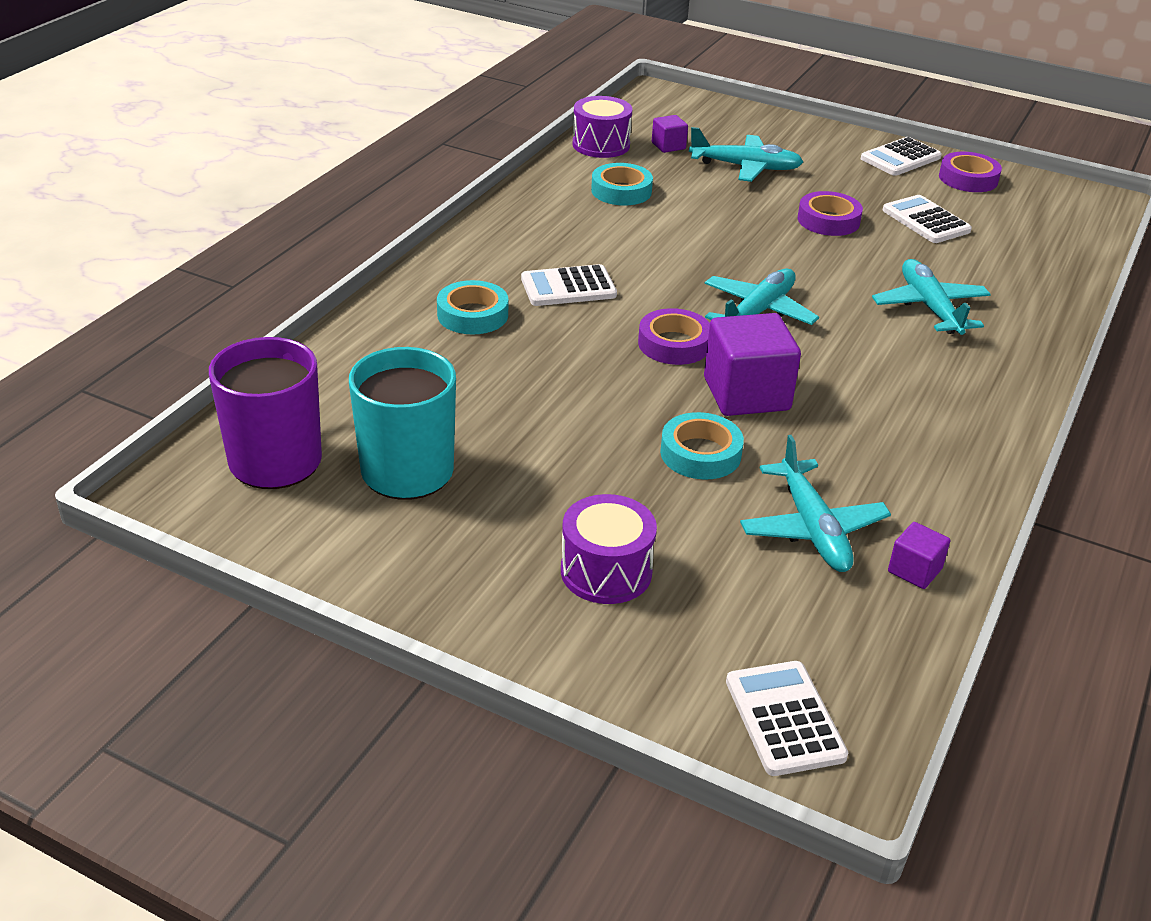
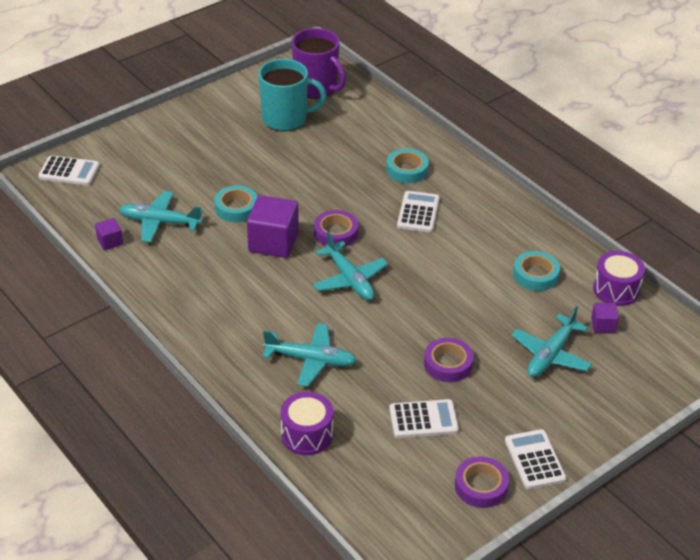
camera: 115 degrees right, 5 degrees up
purple drum [561,494,657,604] -> purple drum moved to [280,392,333,455]

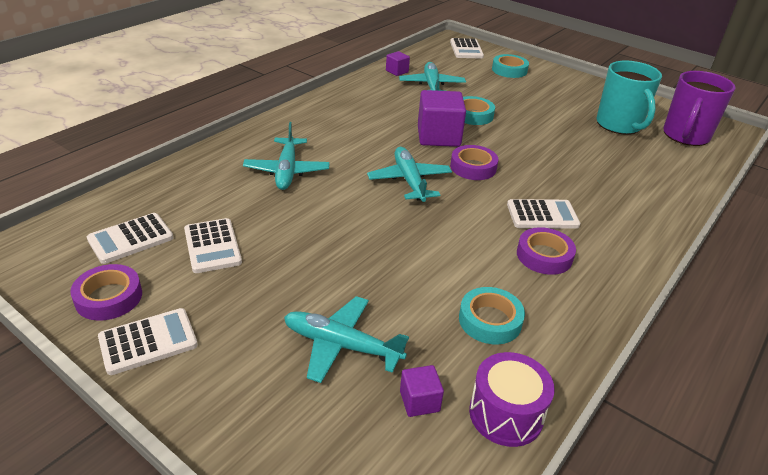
camera: 75 degrees right, 5 degrees down
purple drum [280,392,333,455] -> none
turquoise plane [313,232,388,300] -> turquoise plane turned 120 degrees clockwise [367,147,452,202]
turquoise tape [386,148,429,183] -> turquoise tape moved to [492,54,529,78]
purple tape [424,338,474,382] -> purple tape moved to [517,227,576,275]
none -> white calculator [87,213,174,264]

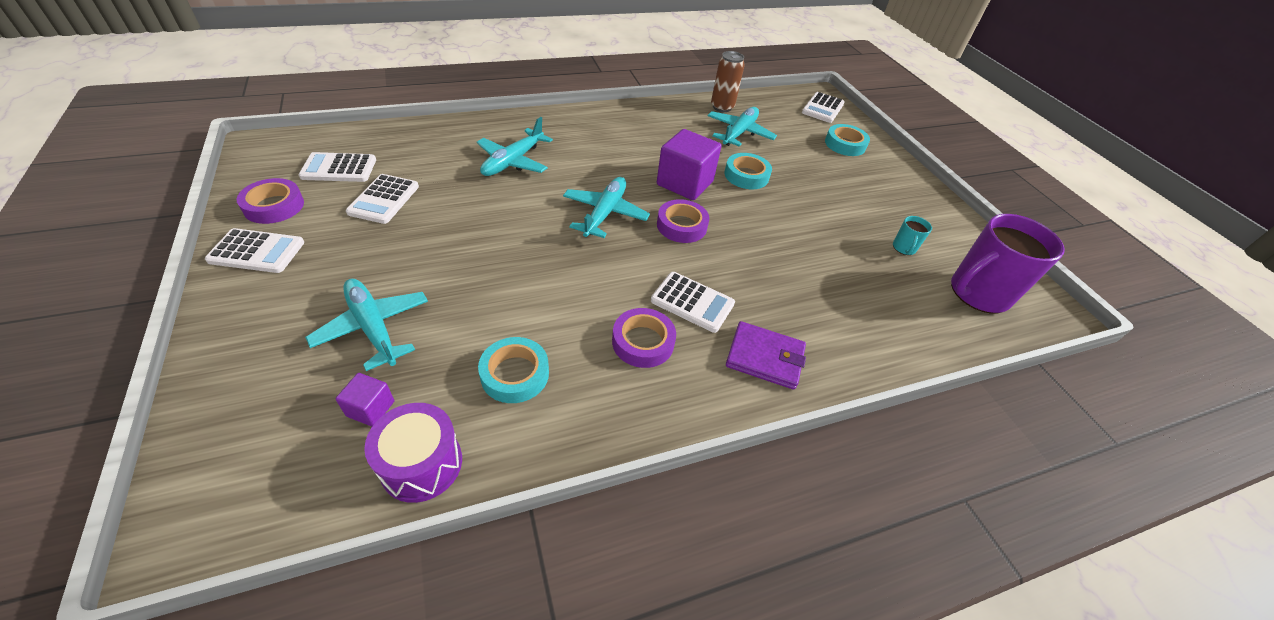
camera: 30 degrees right, 10 degrees up
purple cube [386,51,410,76] -> brown can [711,51,745,112]
turquoise mug [596,61,662,135] -> turquoise mug [893,216,932,255], size x0.43
none -> purple wallet [726,321,806,390]

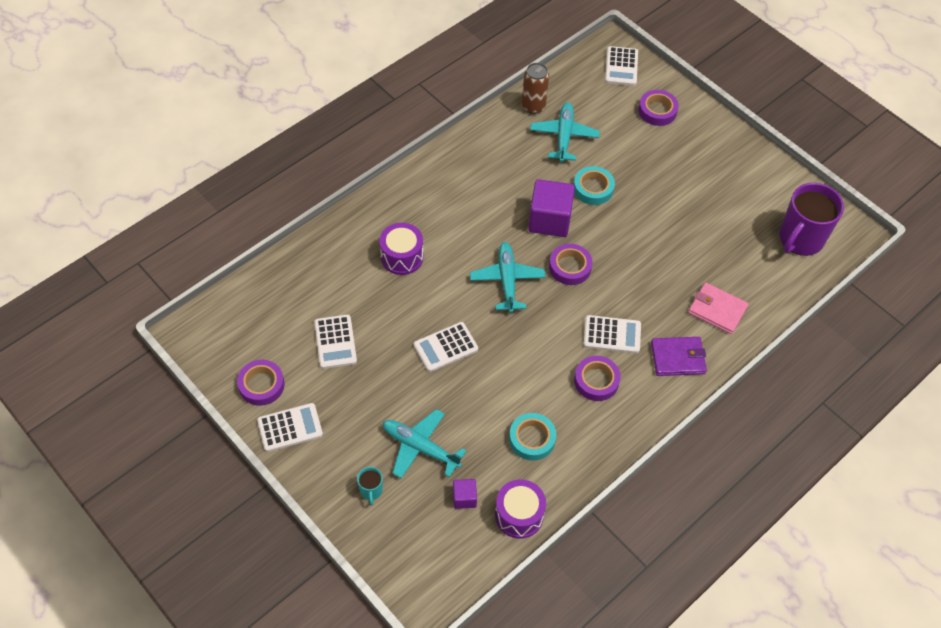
camera: 20 degrees left, 10 degrees up
white calculator [299,152,376,182] -> white calculator moved to [414,322,478,372]
turquoise plane [477,117,553,176] -> purple drum [380,223,423,275]
turquoise tape [825,124,870,156] -> purple tape [638,90,679,126]
turquoise mug [893,216,932,255] -> turquoise mug moved to [357,467,383,505]
none -> pink wallet [688,283,749,334]

